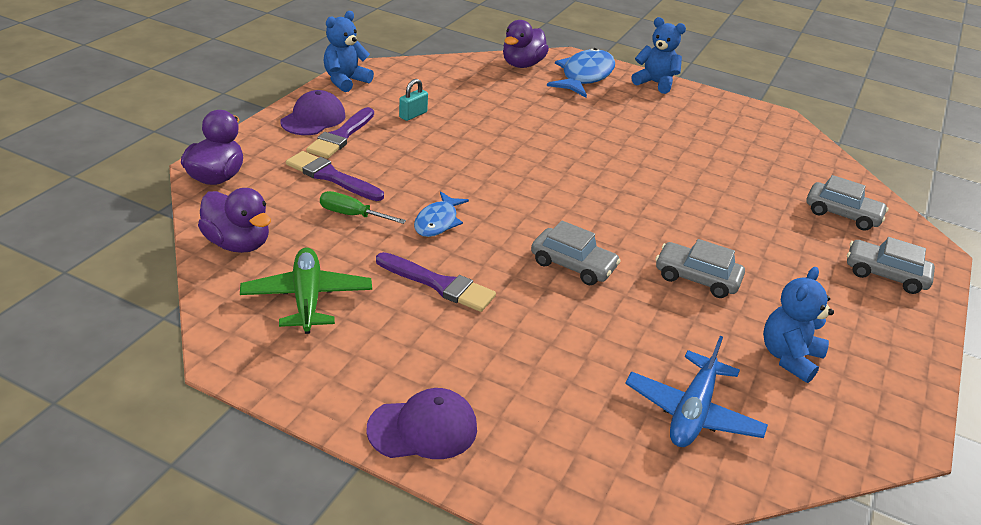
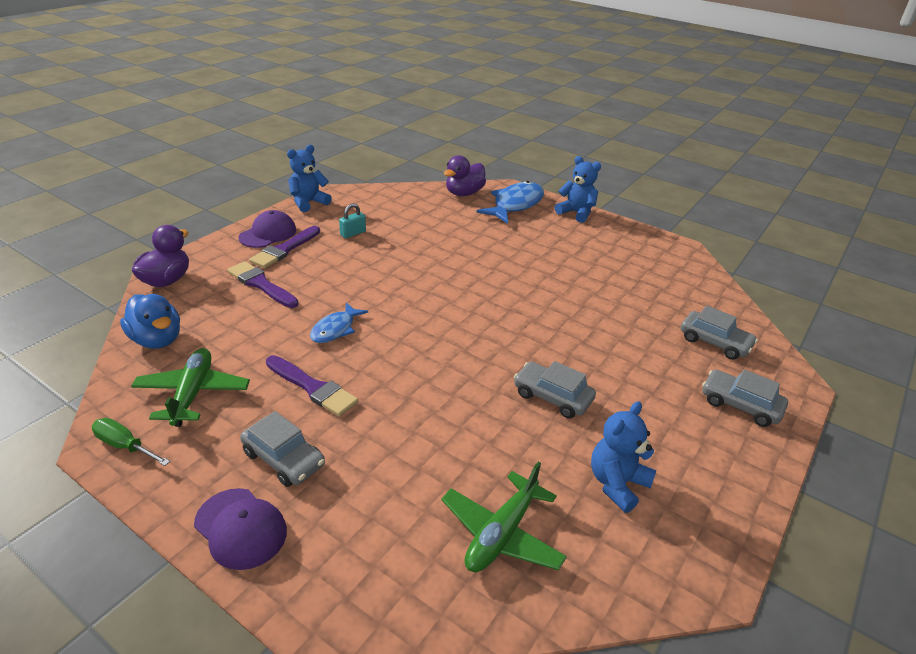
camera: 10 degrees right, 0 degrees up
purple duck [198,188,271,253] -> blue duck [120,294,180,349]
green screwdriver [320,191,406,224] -> green screwdriver moved to [92,418,170,466]
purple cap [366,388,477,459] -> purple cap turned 45 degrees clockwise [194,488,287,570]
grey car [531,220,621,285] -> grey car moved to [240,411,325,487]
blue plane [625,336,768,447] -> green plane [441,461,567,572]

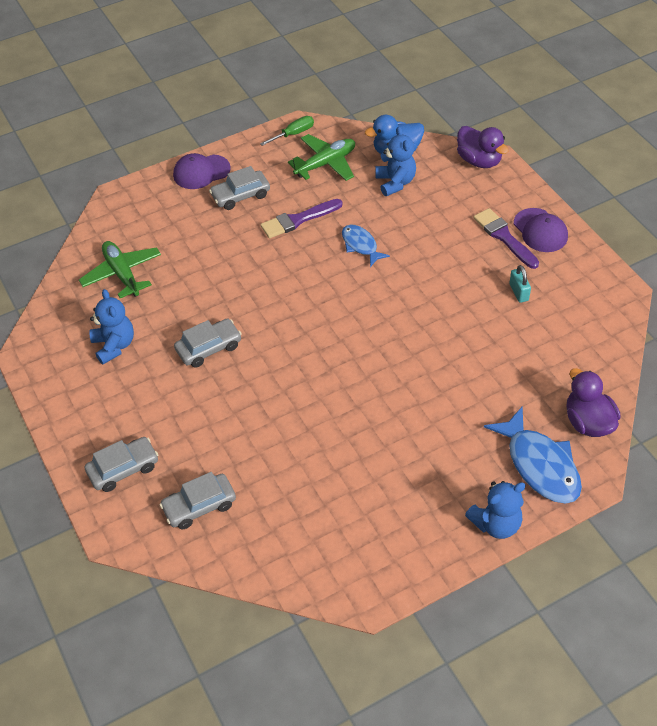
camera: 120 degrees right, 15 degrees up
green plane [131,348,250,427] -> green plane turned 60 degrees counterclockwise [288,134,355,181]
purple brush [227,261,299,308] -> none
blue teddy bear [287,145,332,212] -> blue teddy bear moved to [375,127,416,196]

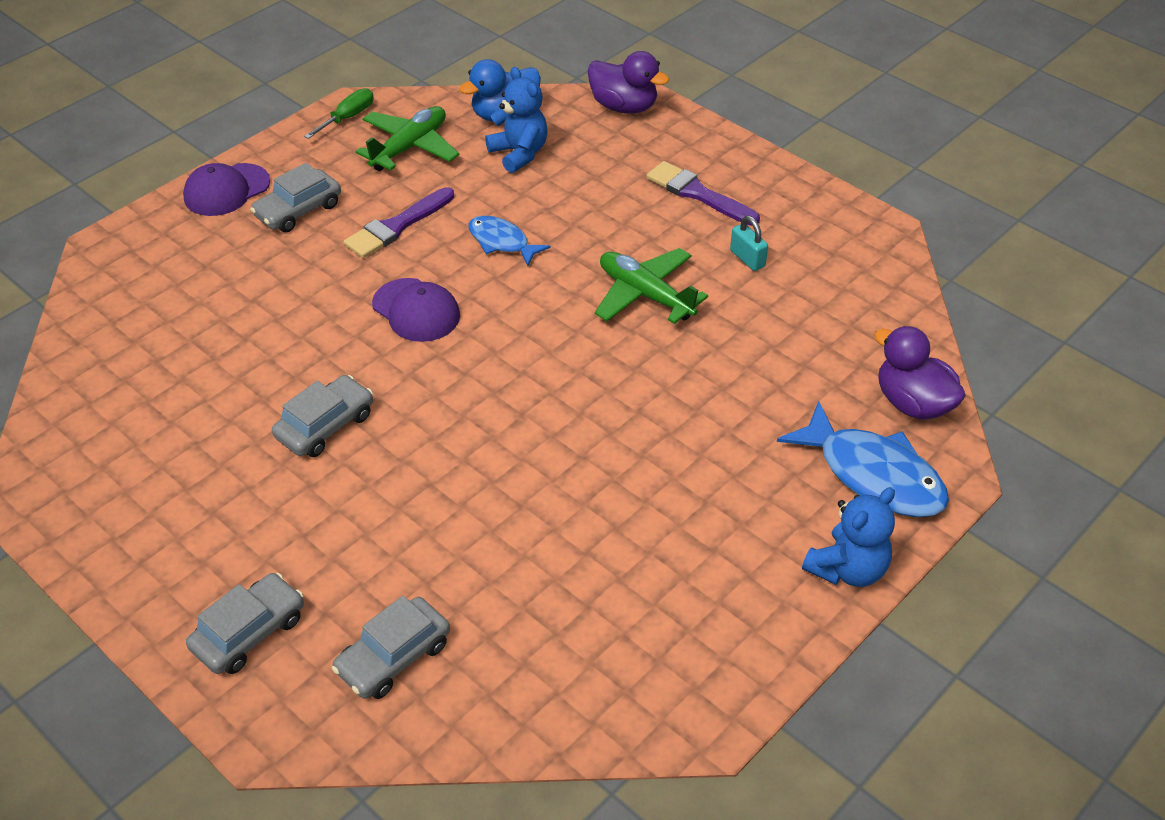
camera: 20 degrees left, 5 degrees down
green plane [79,241,161,298] -> green plane moved to [595,248,708,324]
blue teddy bear [89,289,134,365] -> none
purple cap [514,208,568,252] -> purple cap moved to [372,278,460,342]

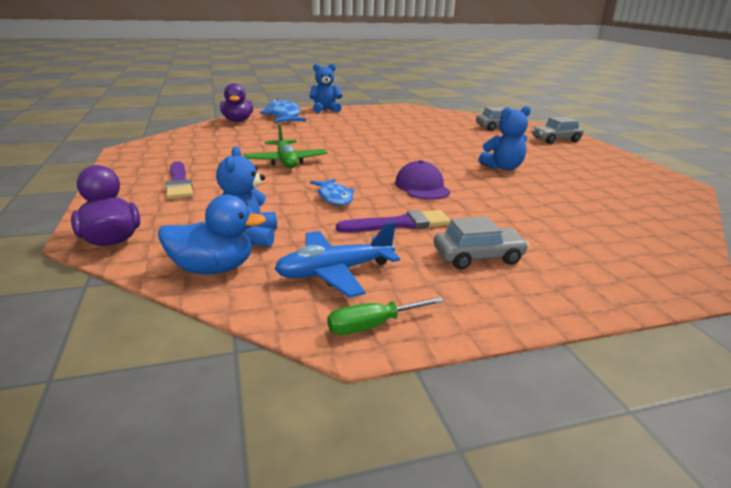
camera: 150 degrees left, 20 degrees down
purple cap [183,163,270,216] -> none
grey car [272,375,373,457] -> blue teddy bear [479,106,531,170]
green plane [355,106,459,171] -> blue plane [274,222,400,298]
turquoise padlock [730,216,768,271] -> none

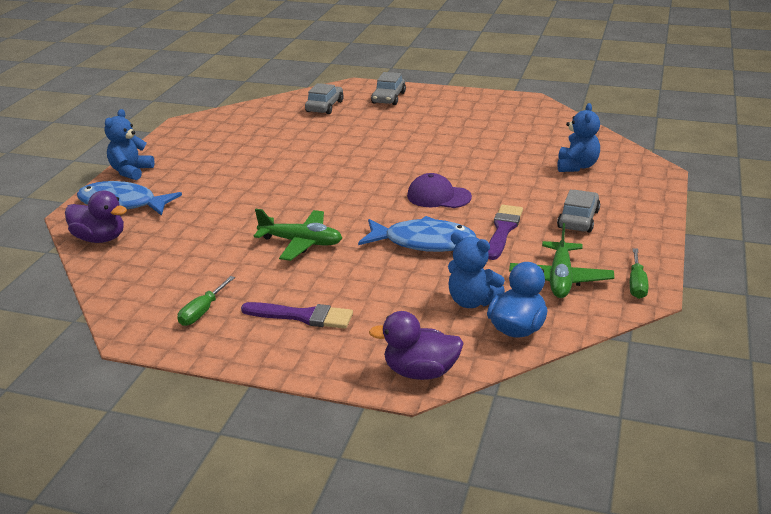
camera: 55 degrees left, 5 degrees up
blue plane [274,222,400,298] -> green plane [509,223,614,298]
blue fish [310,179,354,206] -> blue fish [358,216,477,252], size x1.71
blue teddy bear [479,106,531,170] -> blue teddy bear moved to [557,103,600,172]
none -> green screwdriver [177,276,235,326]

